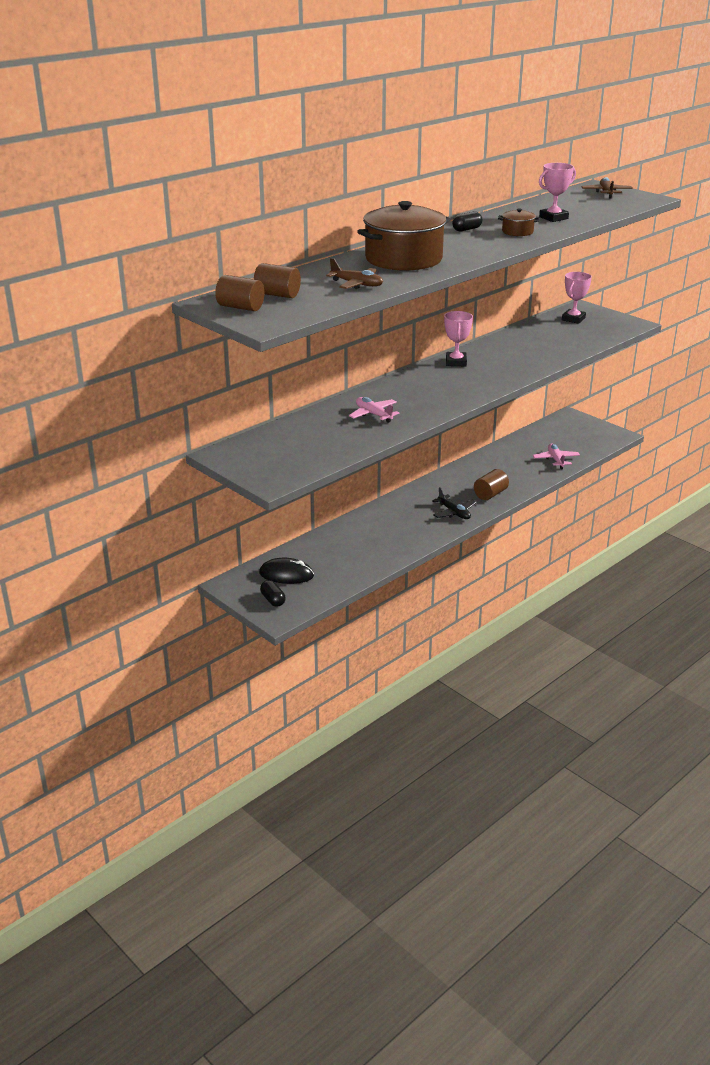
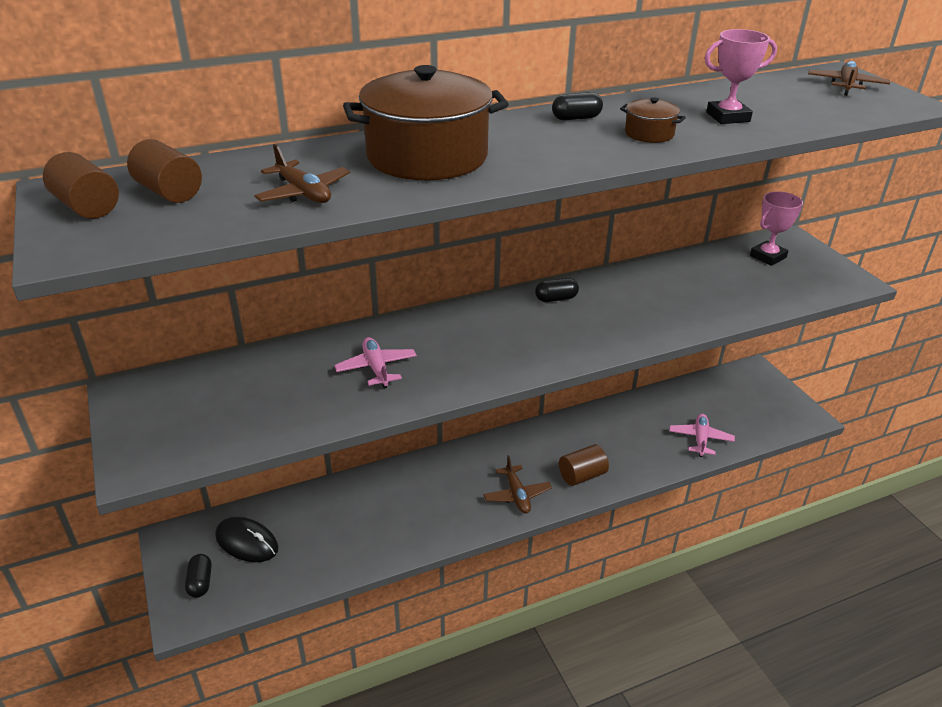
camera: 20 degrees right, 5 degrees up
black plane [432,487,477,519] -> brown plane [483,455,552,513]
pink trophy [444,311,473,366] -> black capsule [535,278,579,302]

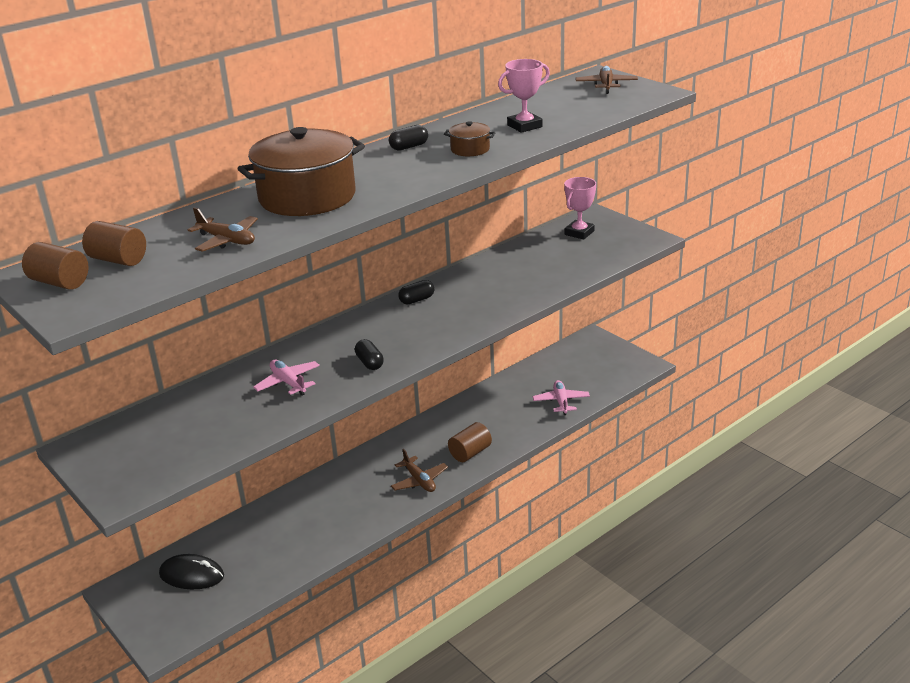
camera: 15 degrees left, 5 degrees down
black capsule [185,554,212,598] -> black capsule moved to [355,339,384,370]

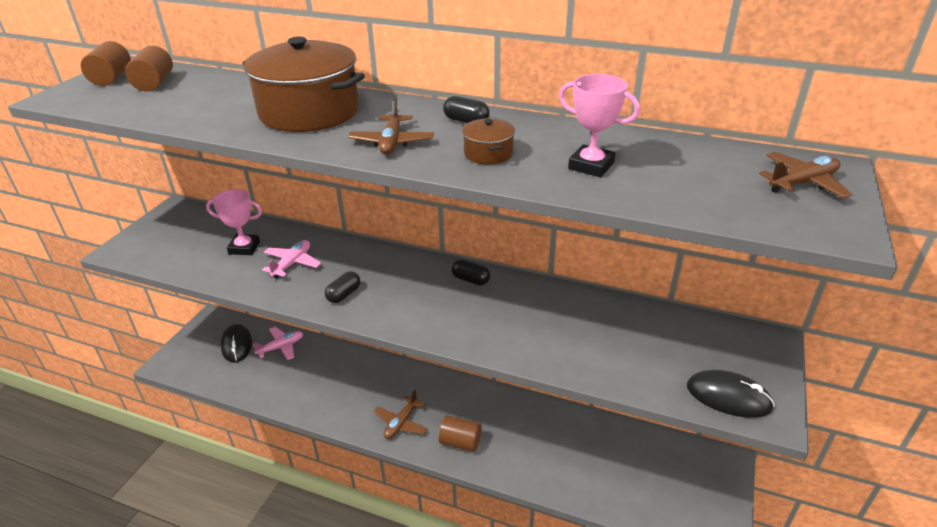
camera: 60 degrees right, 5 degrees up
brown plane [188,207,258,252] -> brown plane moved to [348,98,434,154]
pink plane [533,380,590,415] -> pink plane moved to [252,327,303,360]
pink trophy [564,177,596,240] -> pink trophy moved to [206,189,262,255]
none -> black mouse [687,370,775,418]

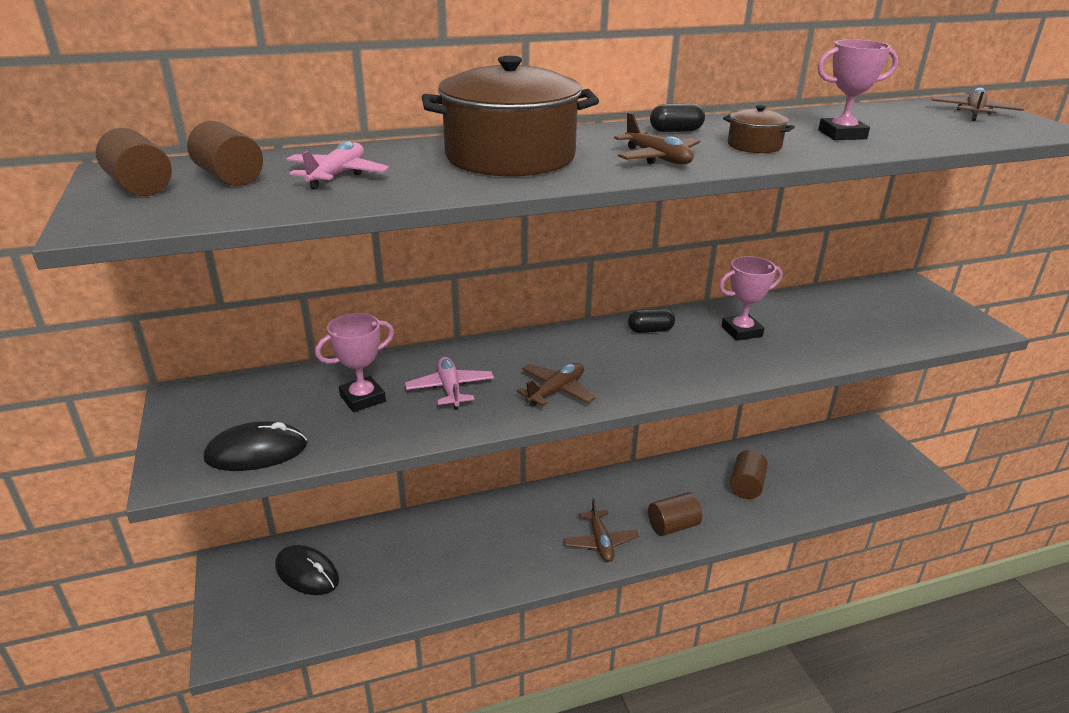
camera: 40 degrees left, 5 degrees down
pink plane [252,327,303,360] -> pink plane moved to [287,141,389,189]
black capsule [325,271,360,303] -> brown plane [517,363,595,407]
black mouse [687,370,775,418] -> black mouse moved to [204,421,307,471]
none -> pink trophy [719,256,782,341]
none -> brown cylinder [730,450,768,499]

